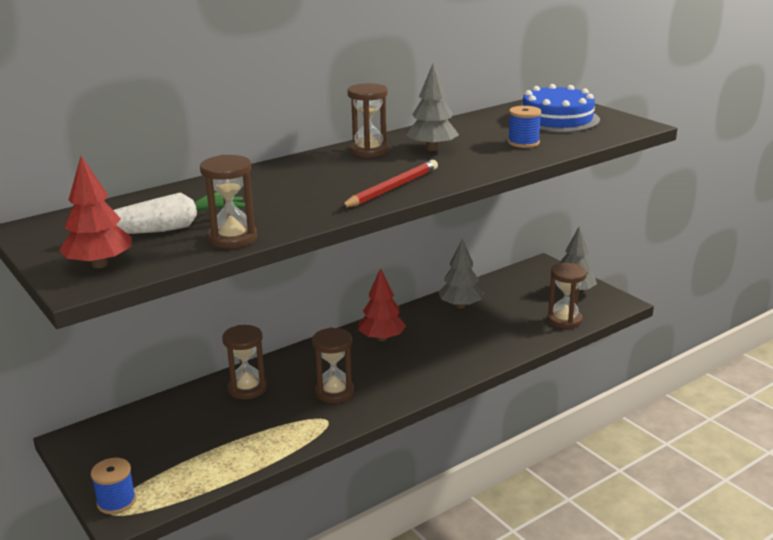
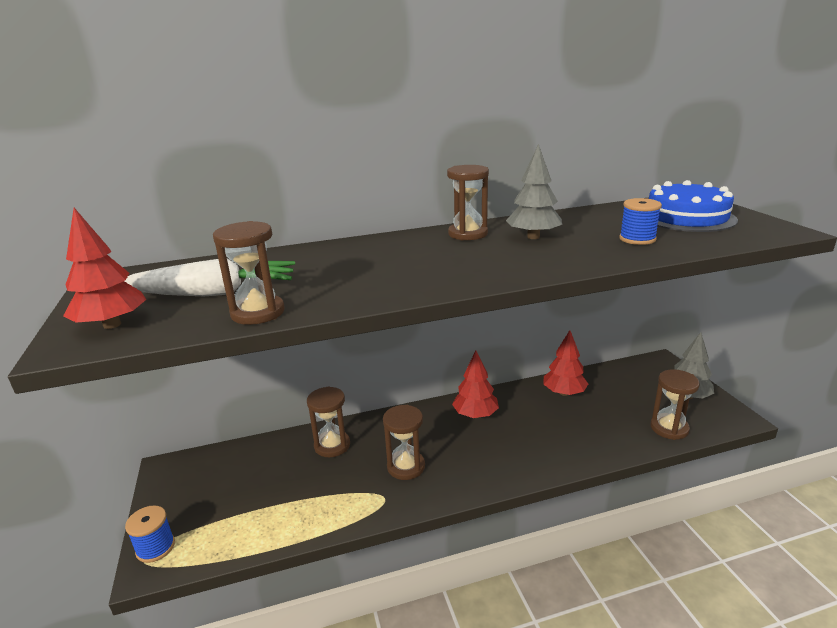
camera: 20 degrees right, 0 degrees up
red pencil [340,160,438,208] -> none
grey tree [438,239,484,308] -> red tree [543,330,588,396]

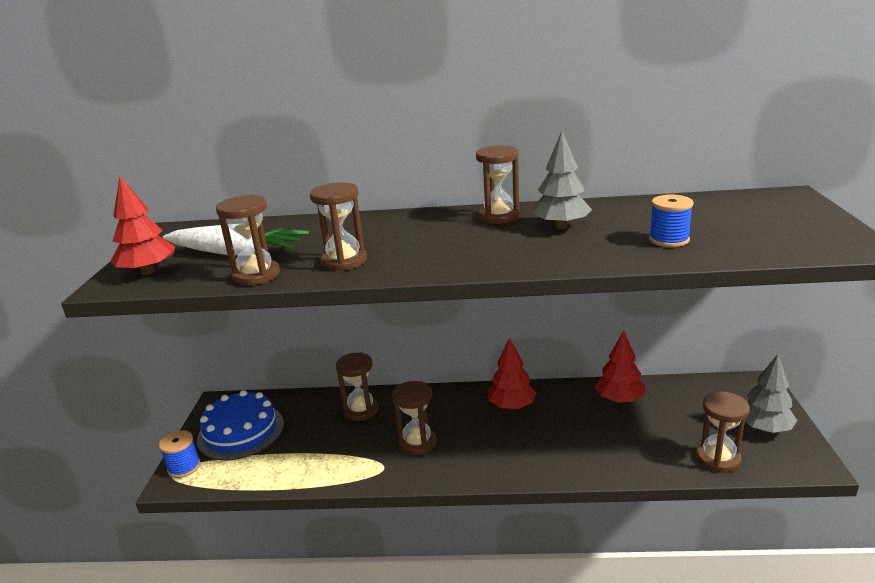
camera: 20 degrees right, 0 degrees up
blue cake [649,180,738,232] -> blue cake moved to [197,390,284,460]
none -> brown hourglass [310,182,367,271]

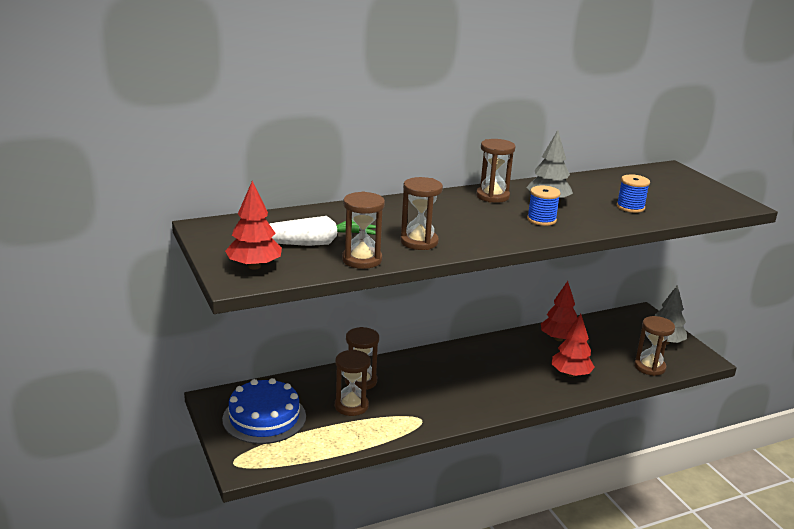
camera: 30 degrees left, 0 degrees up
blue spool [159,430,200,478] -> blue spool moved to [527,186,561,226]
brown hourglass [392,381,437,455] -> brown hourglass moved to [335,350,370,416]
red tree [487,337,536,410] -> red tree moved to [551,314,595,377]

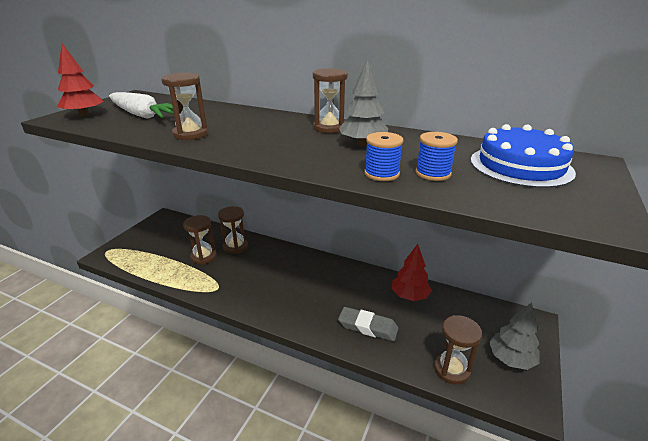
camera: 50 degrees right, 5 degrees up
blue cake [222,378,306,444] -> blue cake moved to [471,124,576,188]
brown hourglass [342,191,385,269] -> none
blue spool [527,186,561,226] -> blue spool moved to [364,132,403,181]
red tree [551,314,595,377] -> grey eraser [338,307,398,341]

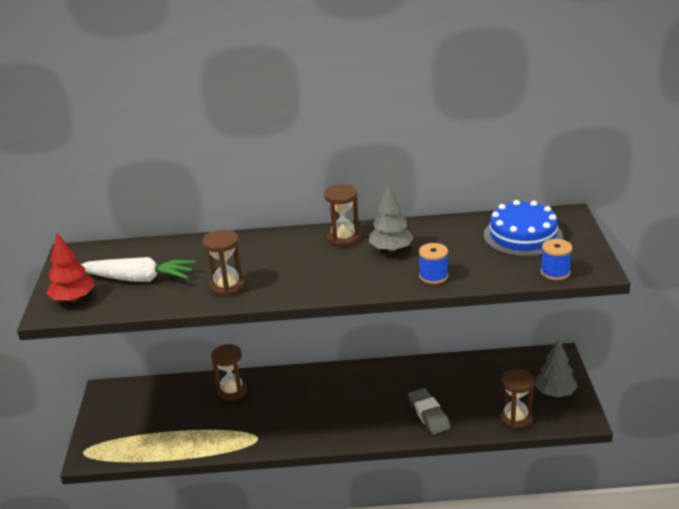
camera: 25 degrees left, 0 degrees up
brown hourglass [183,215,217,265] -> none
grey eraser [338,307,398,341] -> grey eraser turned 75 degrees clockwise [408,388,450,434]
red tree [392,244,432,301] -> none
blue spool [415,132,458,181] -> blue spool moved to [541,239,572,280]

